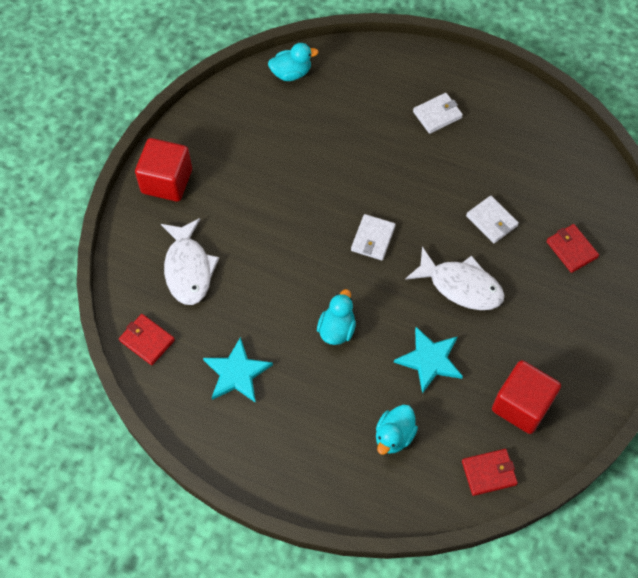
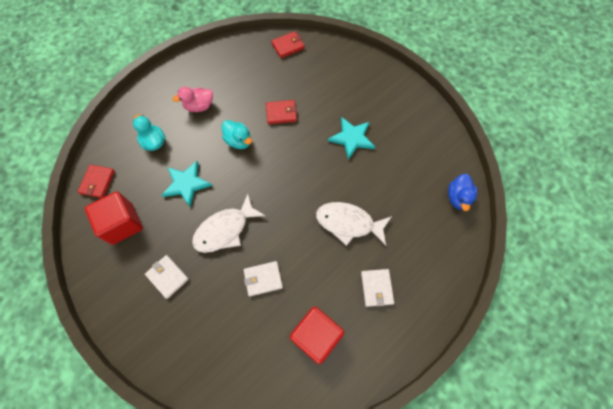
camera: 115 degrees right, 5 degrees up
red cube [135,138,192,202] -> red cube moved to [290,306,344,364]
white fish [161,218,219,305] -> white fish moved to [316,202,392,246]
turquoise star [203,337,273,403] -> turquoise star moved to [328,117,375,160]
turquoise duck [268,43,319,81] -> blue duck [448,174,477,211]
white wallet [351,214,396,260] -> white wallet moved to [145,255,189,299]
red wallet [546,224,599,273] -> red wallet moved to [266,100,297,124]
none -> pink duck [173,87,213,112]

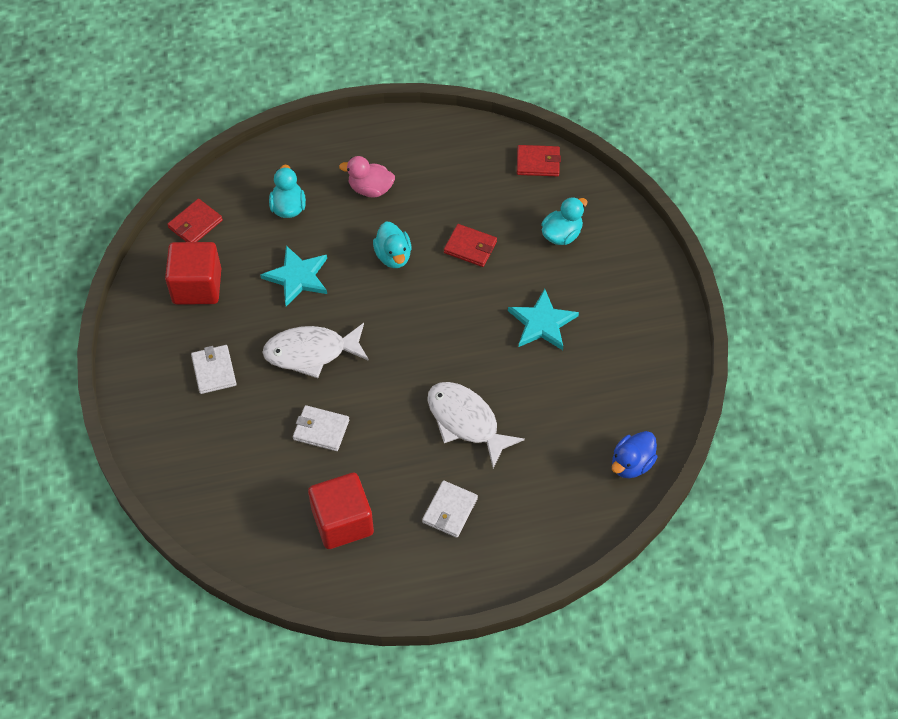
camera: 30 degrees right, 10 degrees down
none -> turquoise duck [541,197,588,245]

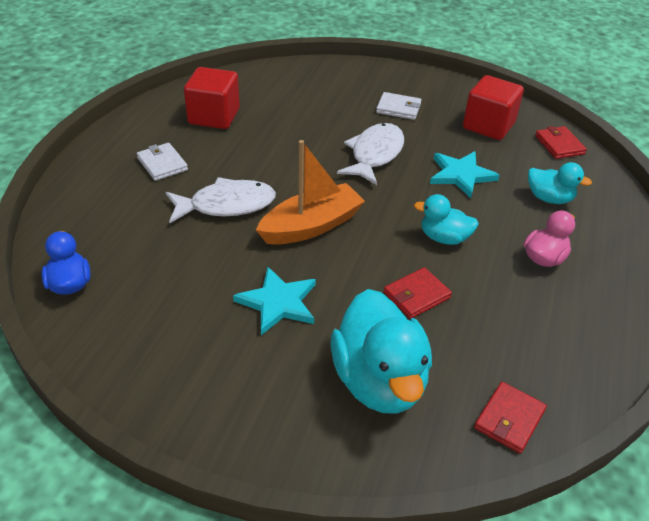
camera: 120 degrees right, 15 degrees down
white wallet [293,405,349,451] -> none
turquoise duck [541,197,588,245] -> turquoise duck [330,289,432,414], size x1.88
none -> orange boat [256,140,365,245]

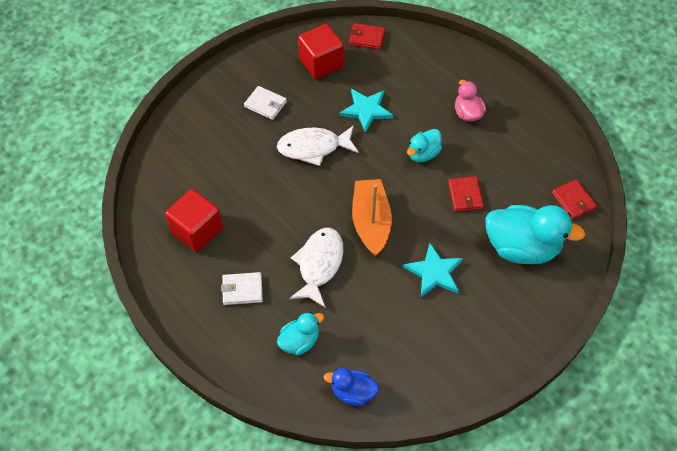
camera: 60 degrees left, 15 degrees up
white fish [337,123,404,185] -> white fish turned 60 degrees counterclockwise [277,125,359,166]
white wallet [376,92,421,120] -> white wallet turned 75 degrees clockwise [244,86,287,120]
turquoise duck [528,162,592,204] -> turquoise duck moved to [277,312,324,355]

